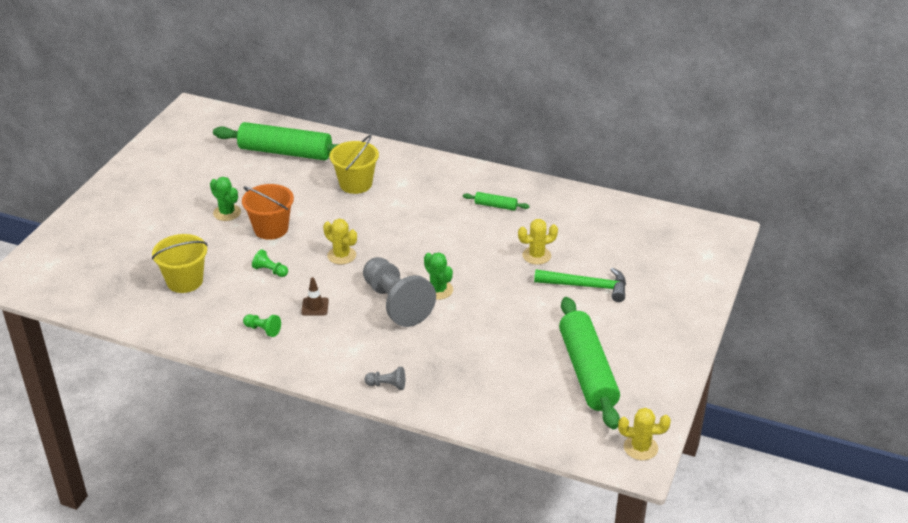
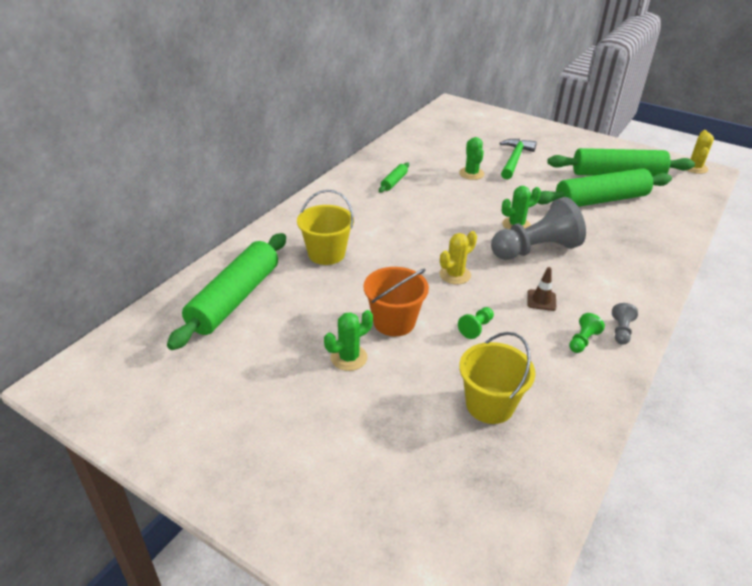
camera: 80 degrees left, 0 degrees up
grey pawn [365,367,405,390] -> grey pawn moved to [612,303,638,345]
yellow cactus [518,219,558,265] -> green cactus [459,137,484,180]
none -> green rolling pin [537,168,672,207]

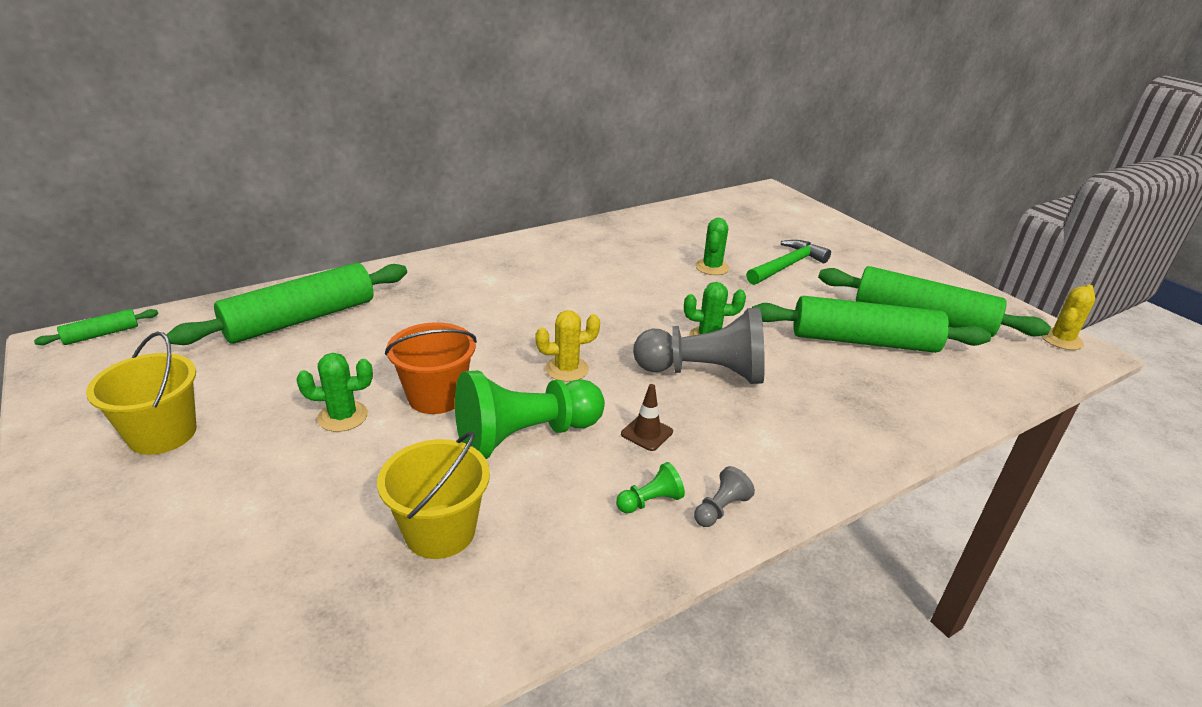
camera: 25 degrees right, 5 degrees down
yellow bucket [297,190,354,265] -> yellow bucket moved to [86,332,196,455]
green rolling pin [379,163,409,193] -> green rolling pin moved to [34,309,158,345]
green pawn [458,307,494,339] -> green pawn [455,370,605,459], size x2.41

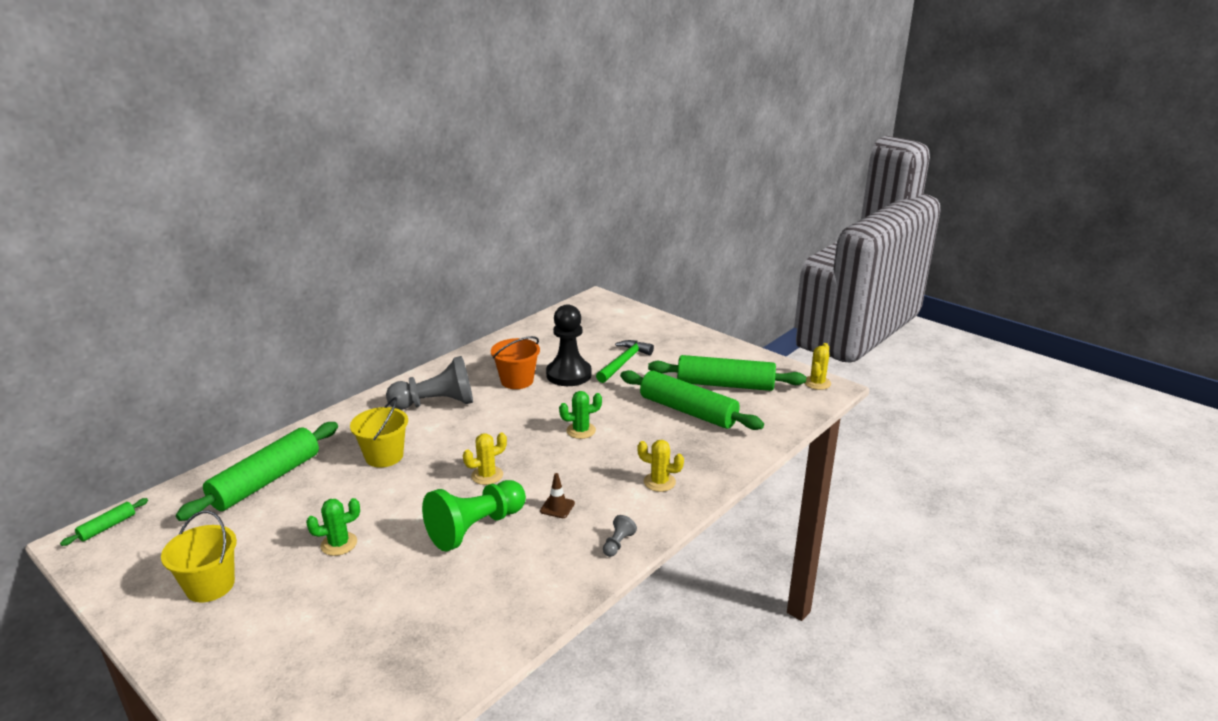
camera: 15 degrees left, 5 degrees down
yellow bucket [377,431,490,559] -> yellow bucket moved to [350,397,408,468]
orange bucket [385,322,477,414] -> orange bucket moved to [491,336,540,389]
green pawn [616,462,685,514] -> none
grey pawn [633,308,765,384] -> grey pawn moved to [386,356,473,410]
green cactus [695,218,730,275] -> black pawn [546,304,592,386]
green rolling pin [752,296,991,353] -> green rolling pin turned 45 degrees clockwise [620,370,764,430]
none -> yellow cactus [638,440,684,492]

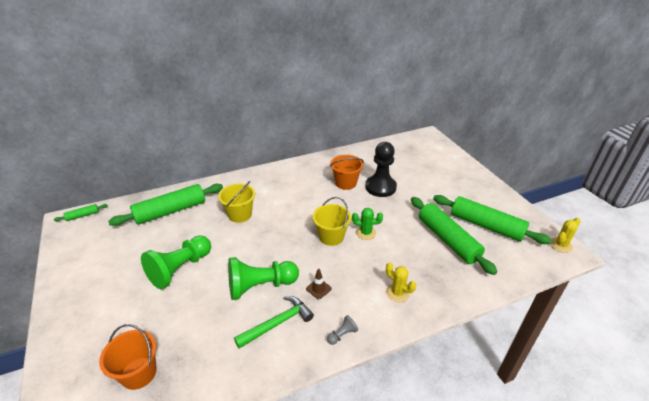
camera: 25 degrees right, 10 degrees up
yellow bucket [161,510,237,603] -> yellow bucket moved to [313,197,351,246]
green cactus [306,498,360,556] -> green pawn [141,235,211,289]
grey pawn [386,356,473,410] -> none
yellow cactus [463,432,507,485] -> none
green hammer [596,340,654,383] -> green hammer moved to [234,296,314,349]
none -> orange bucket [99,324,157,390]

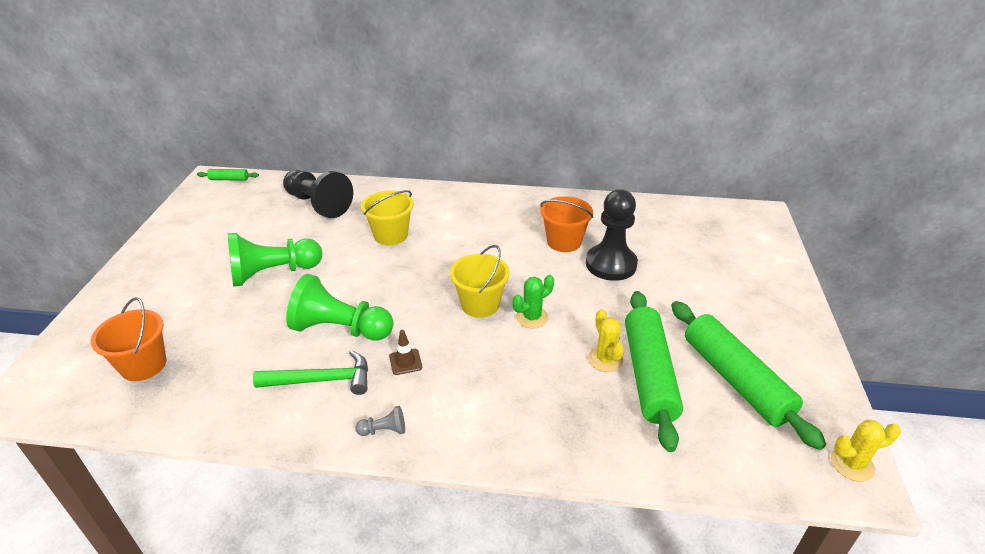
camera: 30 degrees right, 0 degrees up
green rolling pin [108,184,223,226] -> black pawn [283,170,353,218]
green cactus [352,208,383,240] -> green cactus turned 75 degrees counterclockwise [513,275,554,328]
yellow cactus [386,263,416,302] -> yellow cactus moved to [588,309,624,372]

